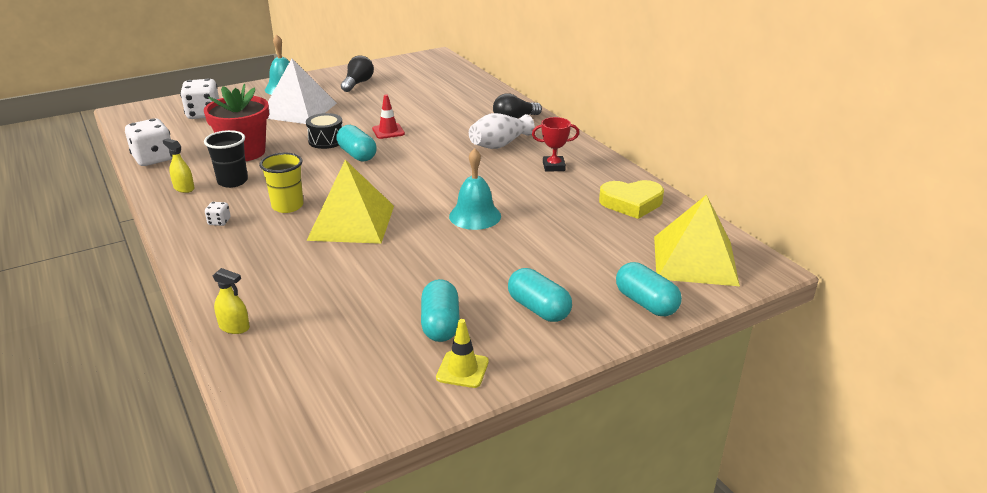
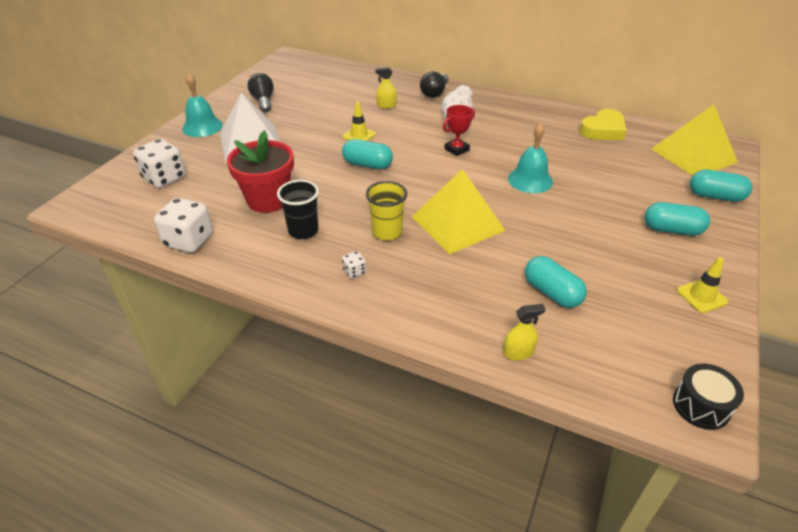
camera: 35 degrees left, 10 degrees up
yellow spray bottle [163,138,194,193] -> yellow spray bottle moved to [376,67,397,109]
black drum [306,113,343,149] -> black drum moved to [673,364,744,430]
red traffic cone [372,94,405,139] -> yellow traffic cone [342,101,376,141]
turquoise capsule [421,279,460,342] -> turquoise capsule moved to [525,256,587,308]
red trophy [532,117,579,172] -> red trophy moved to [443,105,475,156]

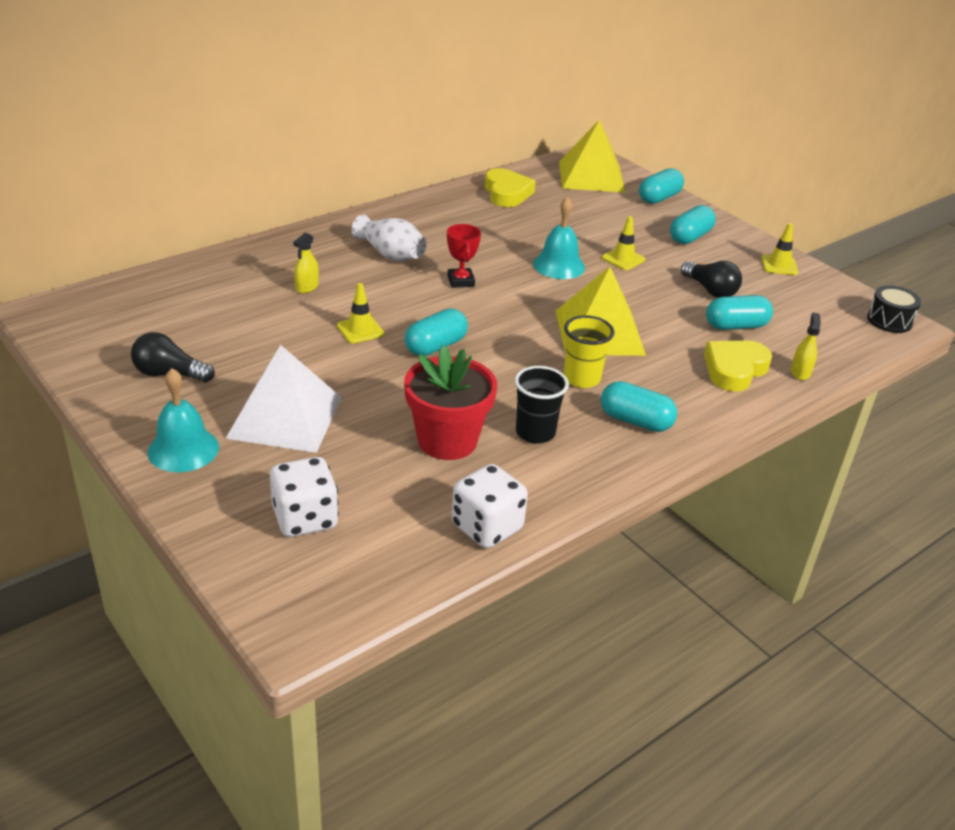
camera: 65 degrees left, 5 degrees down
white dice [342,251,366,278] -> turquoise capsule [601,381,677,432]
black light bulb [420,71,449,98] -> black light bulb moved to [681,261,742,298]
none -> yellow traffic cone [602,216,645,270]
none -> yellow heart [704,341,772,392]

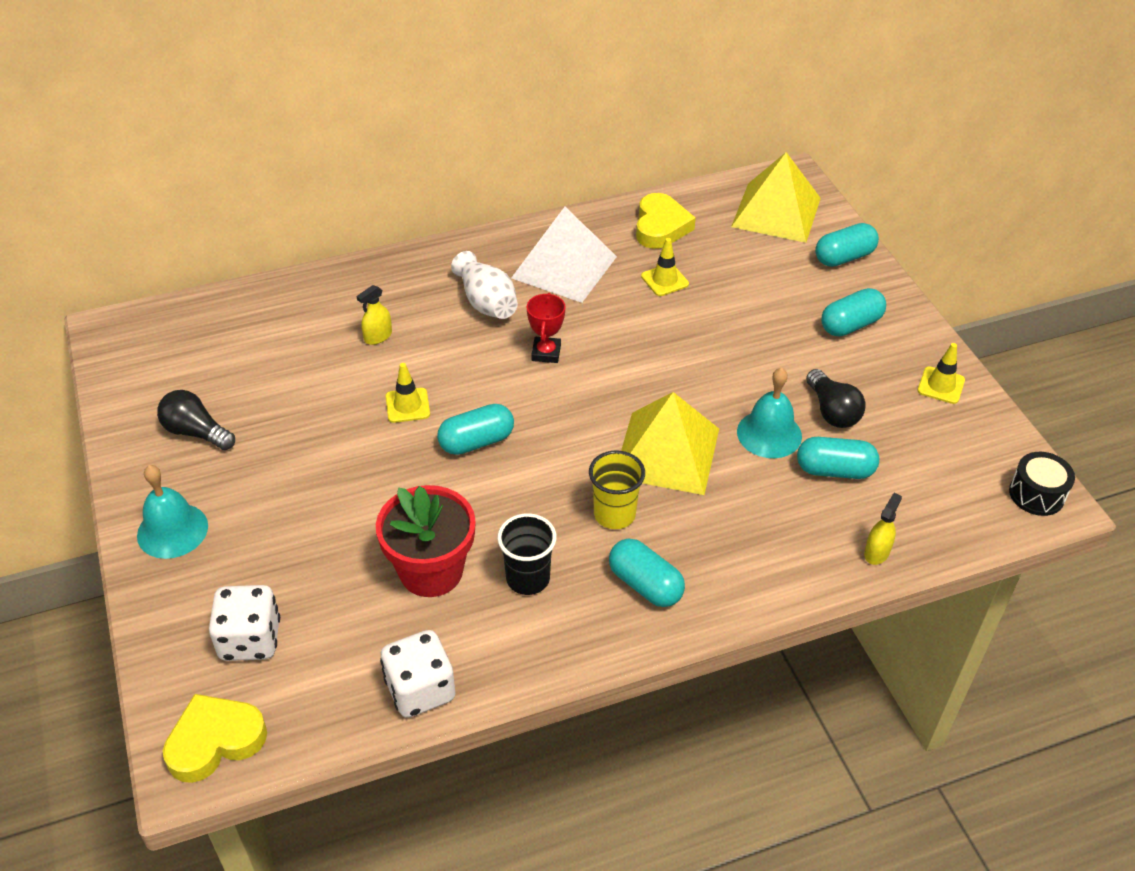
camera: 20 degrees right, 10 degrees up
white pyramid [225,345,342,453] -> white pyramid moved to [511,207,617,303]
turquoise bell [533,197,585,279] -> turquoise bell moved to [737,368,802,458]
yellow traffic cone [602,216,645,270] -> yellow traffic cone moved to [641,238,689,296]
yellow heart [704,341,772,392] -> yellow heart moved to [163,694,267,783]

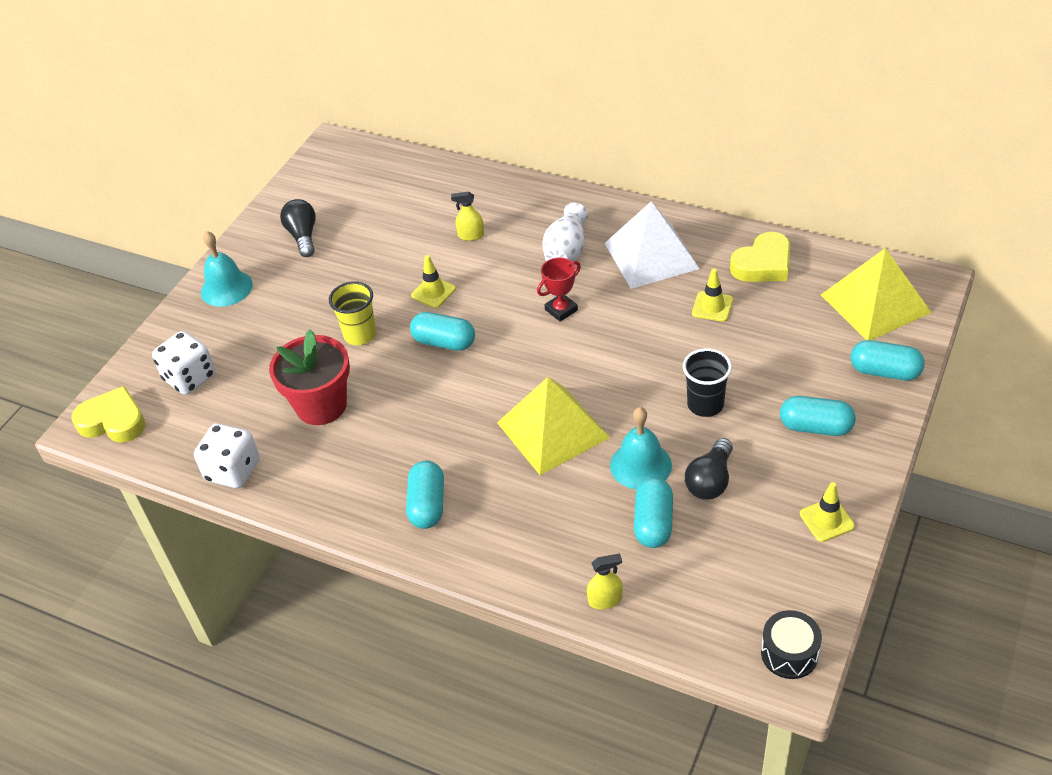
camera: 50 degrees right, 0 degrees up
black cup [497,513,557,595] -> black cup moved to [683,348,732,417]
yellow cup [589,450,645,529] -> yellow cup moved to [329,281,377,345]
turquoise capsule [797,437,879,479] -> turquoise capsule turned 45 degrees clockwise [634,477,673,548]

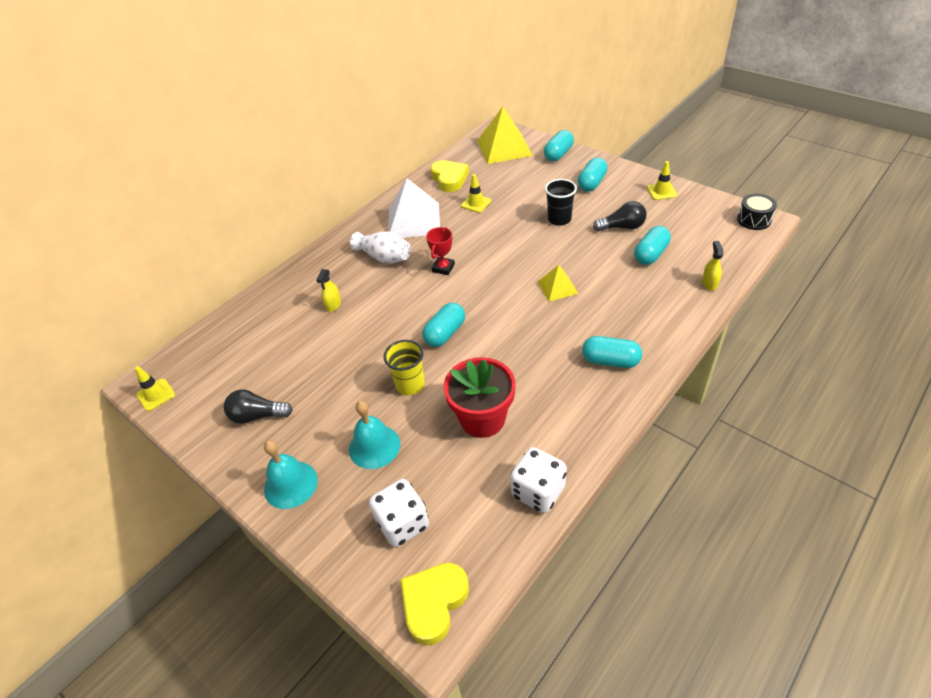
camera: 75 degrees left, 0 degrees up
yellow traffic cone [411,255,456,308] -> yellow traffic cone moved to [135,366,175,411]
yellow pyramid [497,377,610,475] -> yellow pyramid [538,265,578,301], size x0.53
red trophy [537,257,581,322] -> red trophy turned 45 degrees clockwise [426,227,455,275]
turquoise bell [610,407,672,490] -> turquoise bell moved to [349,401,400,469]
turquoise capsule [634,477,673,548] -> turquoise capsule turned 75 degrees counterclockwise [634,226,671,265]
black light bulb [685,438,733,500] -> black light bulb turned 45 degrees counterclockwise [593,201,647,231]

